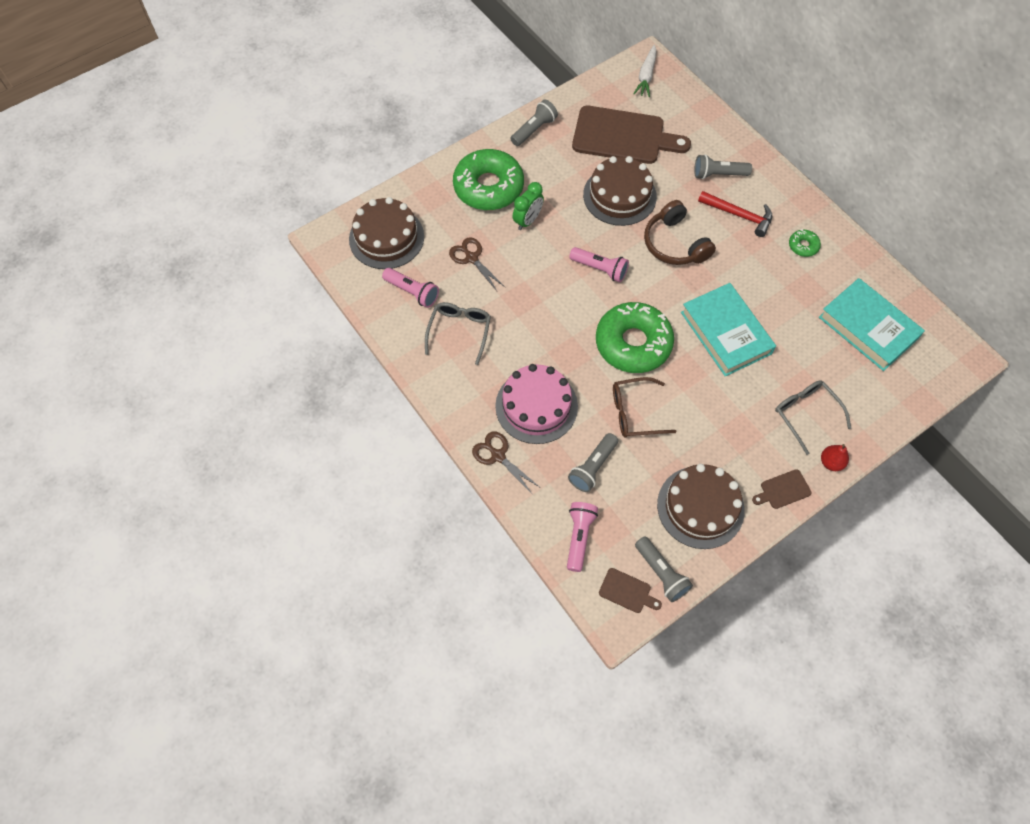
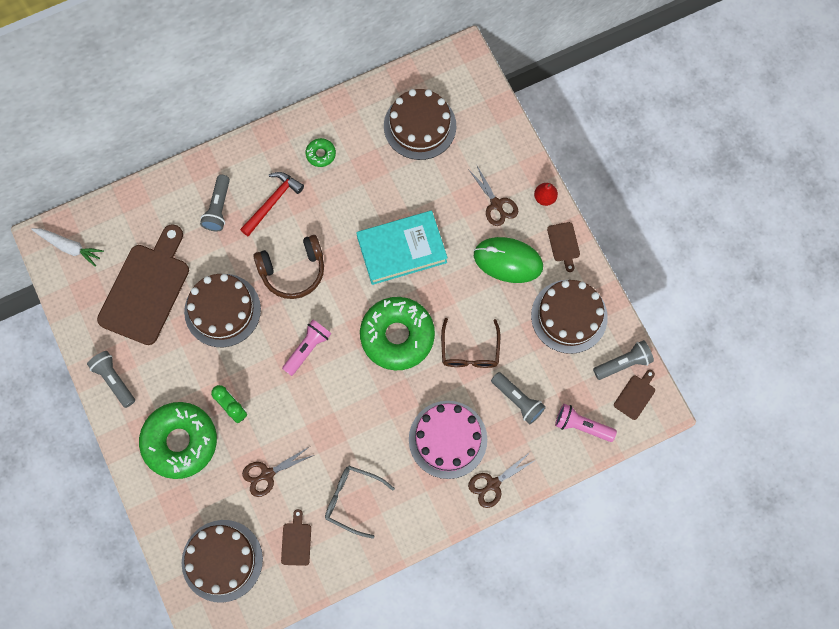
camera: 80 degrees left, 10 degrees up
pink flashlight [382,268,439,308] -> brown cutting board [281,509,311,566]
grey glasses [775,380,851,455] -> brown scissors [468,164,518,226]
turquoise book [819,278,925,371] -> brown cake [384,89,456,160]
none -> green mouse [474,237,543,283]

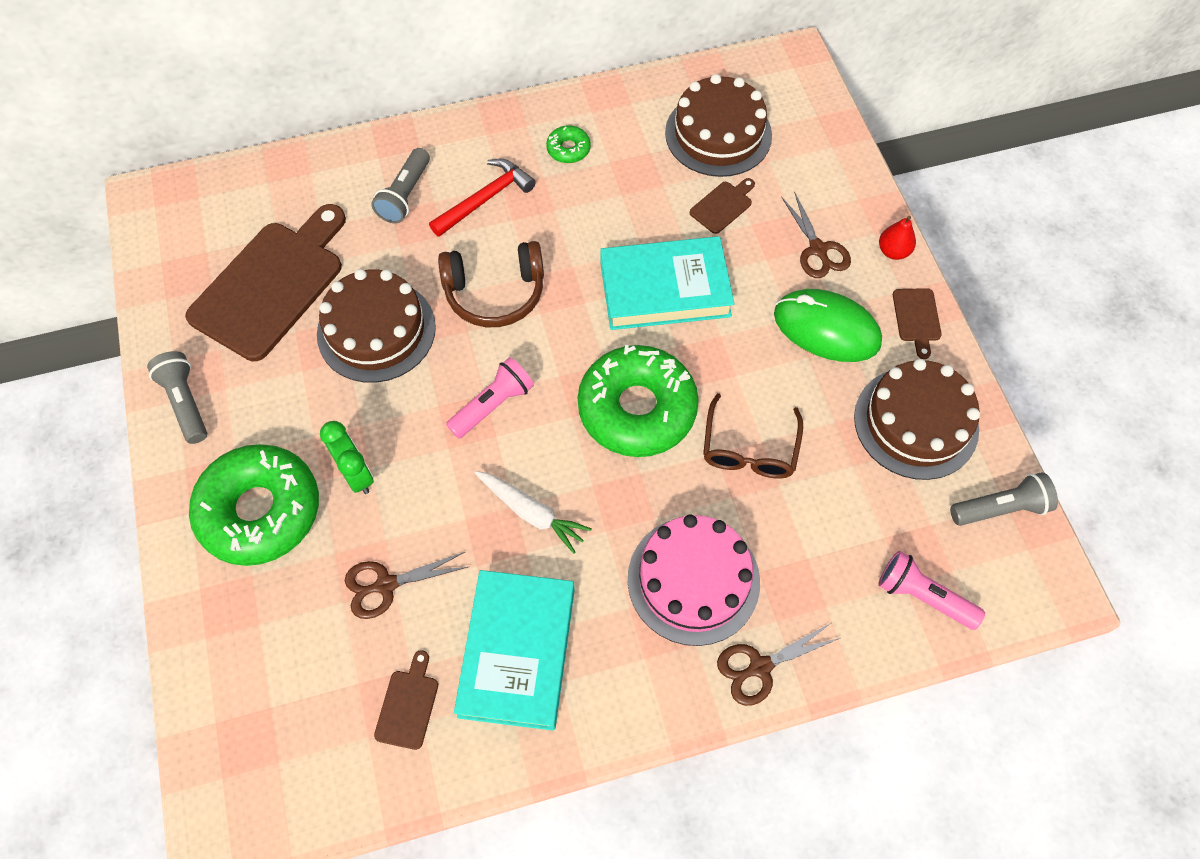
camera: 10 degrees right, 10 degrees down
white carrot [31,228,104,267] -> white carrot moved to [474,471,592,554]
brown cake [182,520,263,603] -> none
grey glasses [325,466,395,539] -> turquoise book [454,570,575,731]
grey flashlight [491,372,546,424] -> none
brown cutting board [614,370,655,420] -> brown cutting board moved to [690,178,755,234]

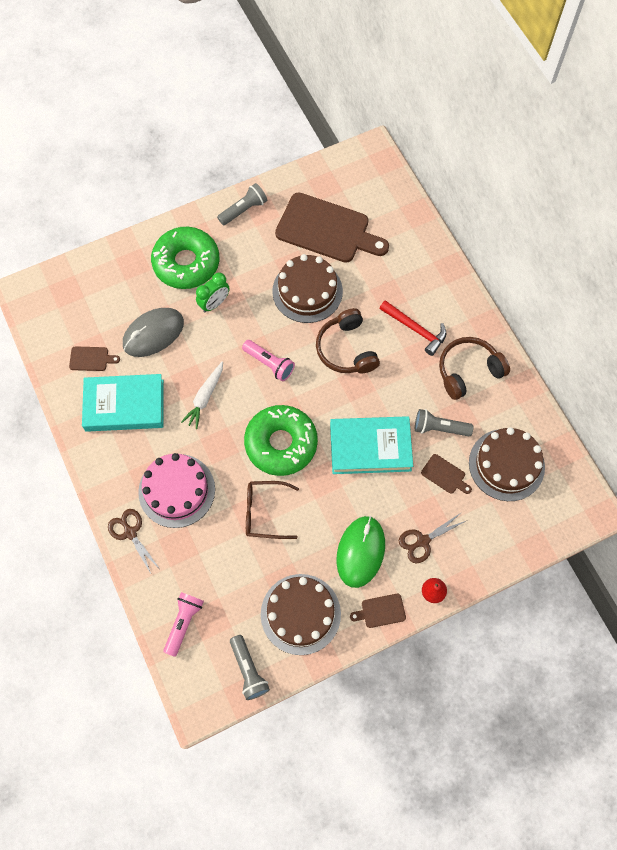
camera: 80 degrees right, 5 degrees up
brown scissors [345,552,468,619] -> grey mouse [123,308,184,357]
grey flashlight [371,148,430,223] -> grey flashlight moved to [415,409,473,436]
green donut [546,125,591,163] -> brown headphones [439,337,510,400]
turquoise book [600,236,734,330] -> turquoise book turned 75 degrees counterclockwise [330,416,413,474]

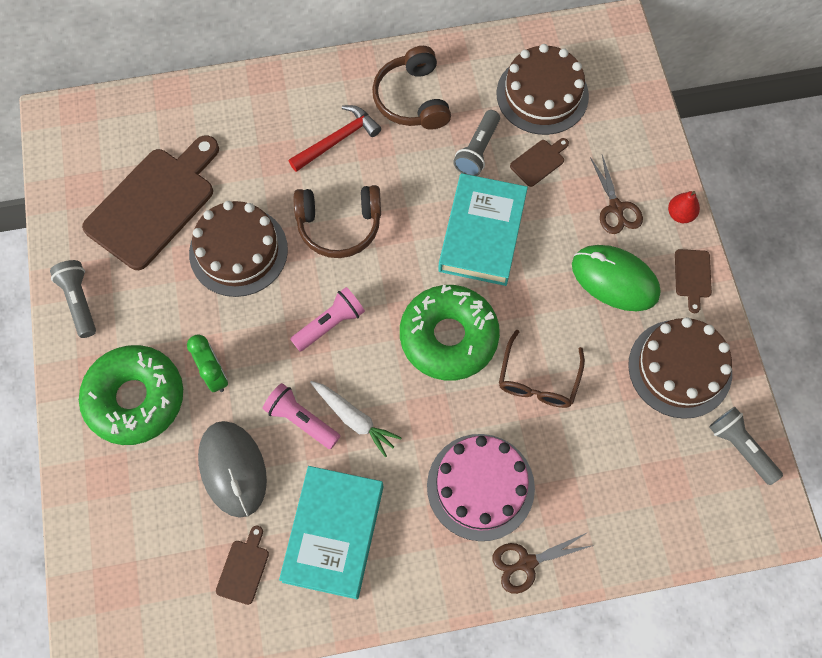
camera: 75 degrees left, 0 degrees up
pink flashlight [163,592,204,657] -> pink flashlight moved to [263,383,340,449]
grey flashlight [230,635,270,700] -> grey flashlight turned 120 degrees counterclockwise [709,407,783,485]

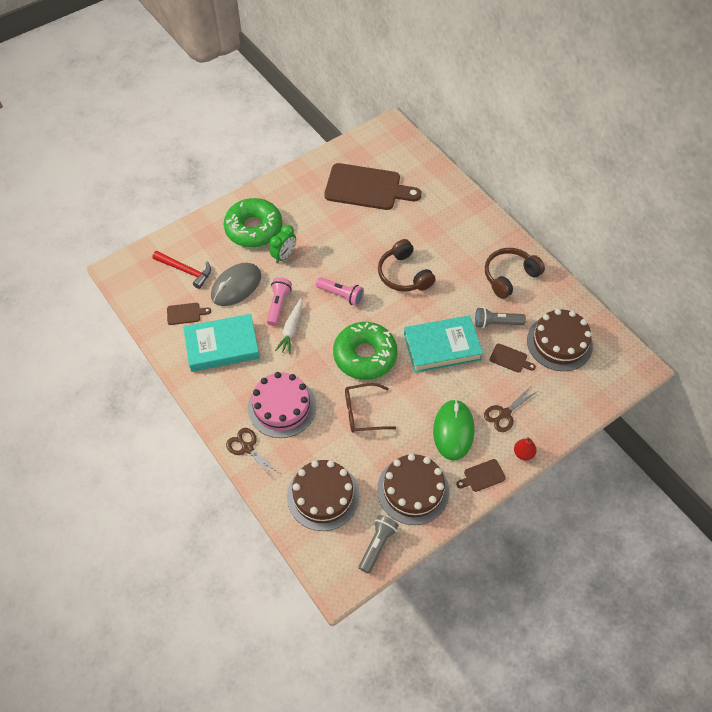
camera: 65 degrees right, 10 degrees down
grey flashlight [50,260,96,338] -> none
brown cake [189,201,288,297] -> brown cake moved to [287,460,359,531]
red hammer [289,105,381,172] -> red hammer moved to [152,251,211,289]

